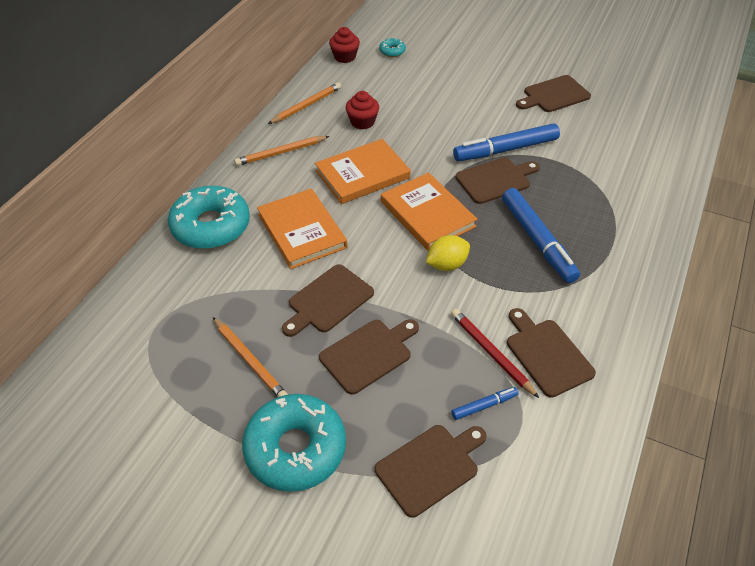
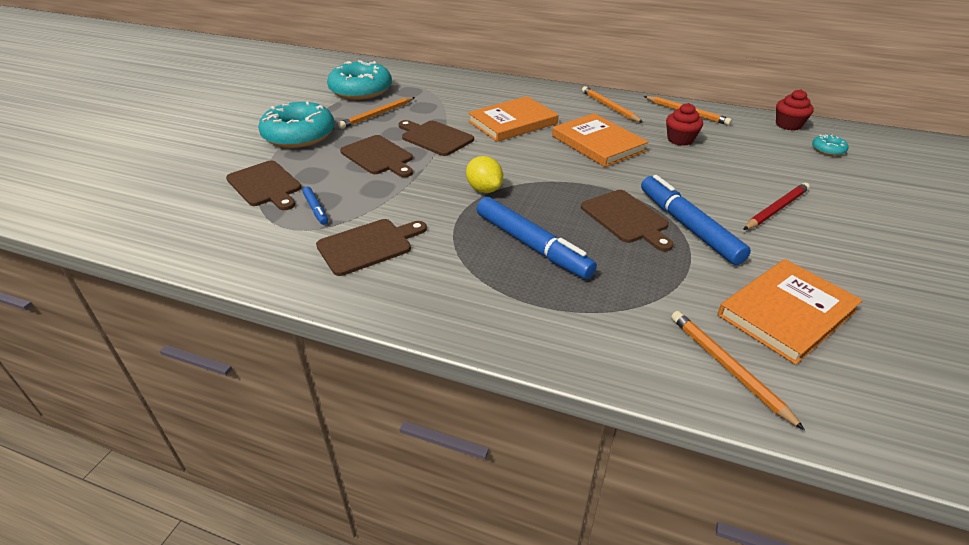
camera: 85 degrees right, 10 degrees down
turquoise donut [168,186,250,249] -> turquoise donut moved to [327,60,392,100]
orange book [381,173,478,251] -> orange book moved to [718,259,863,365]
red pencil [451,309,539,398] -> red pencil moved to [743,183,810,230]
blue marker [502,188,580,283] -> blue marker turned 105 degrees counterclockwise [477,197,597,279]
brown cutting board [516,75,591,112] -> none
none -> orange pencil [671,311,805,430]

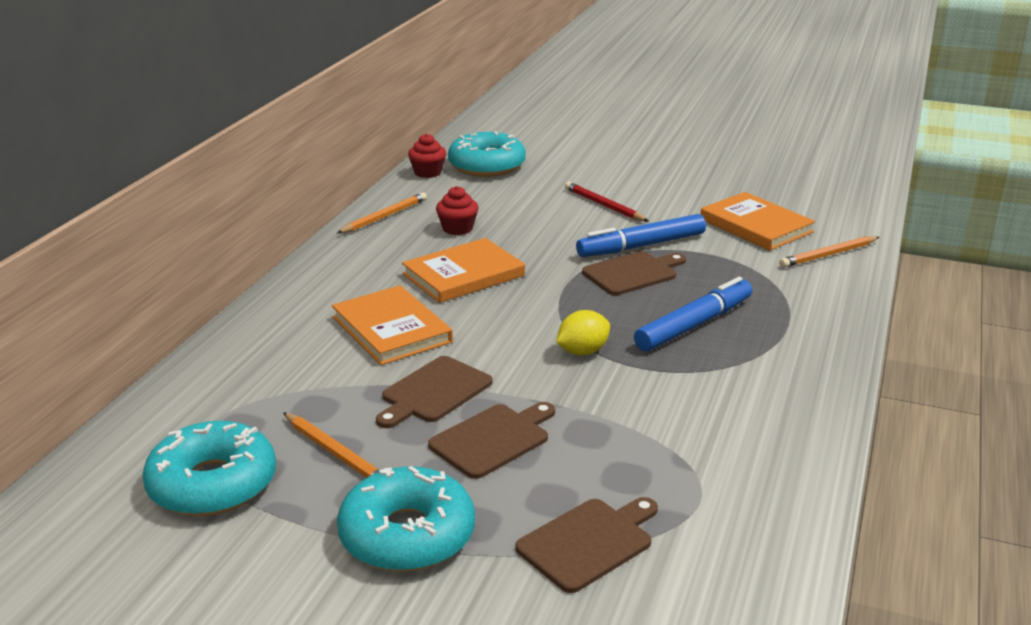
camera: 90 degrees left, 10 degrees down
blue marker [302,187,328,225] -> none
brown cutting board [316,219,427,276] -> none
orange pencil [582,86,643,123] -> none
turquoise donut [812,134,848,156] -> turquoise donut [448,131,526,177], size x2.34

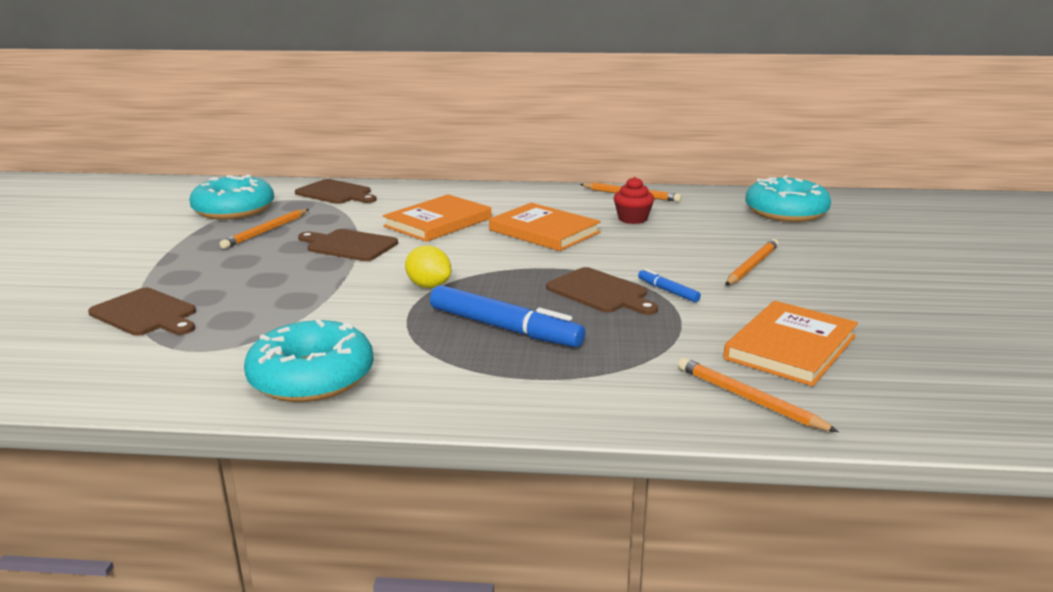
camera: 75 degrees right, 5 degrees down
turquoise donut [337,466,475,572] -> turquoise donut moved to [244,320,374,402]
red cupcake [408,134,446,178] -> none
brown cutting board [428,402,555,479] -> brown cutting board moved to [295,179,377,204]
red pencil [565,182,648,221] -> orange pencil [725,239,779,286]
blue marker [576,214,706,257] -> blue marker [638,269,701,302], size x0.47

